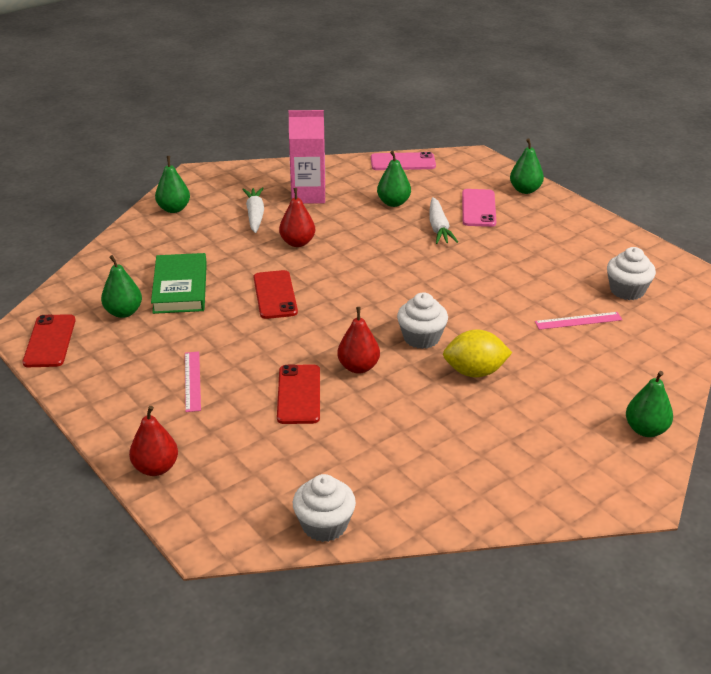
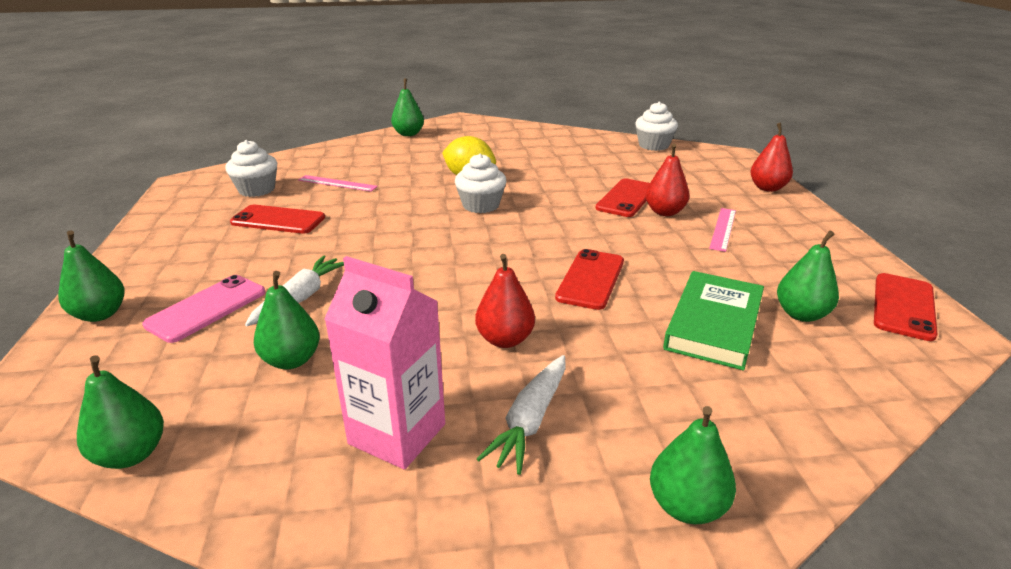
camera: 150 degrees left, 5 degrees down
red pear [337,307,380,374] -> red pear moved to [646,144,690,216]
pink phone [371,152,436,170] -> green pear [77,355,164,469]
none -> red phone [230,205,325,234]

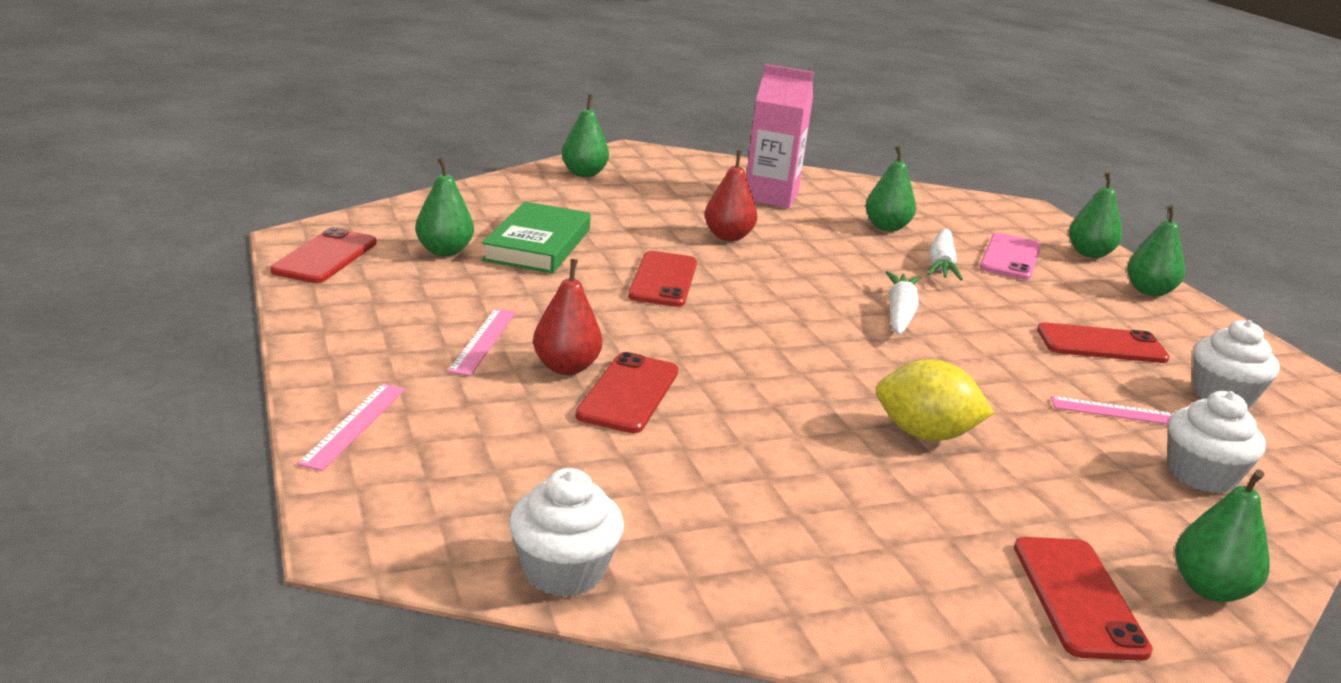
camera: 165 degrees right, 5 degrees down
green pear [77,355,164,469] -> green pear moved to [1127,205,1185,297]
white cupcake [455,154,506,213] -> white cupcake moved to [1168,391,1266,493]
white carrot [477,355,566,475] -> white carrot moved to [886,271,921,335]
red pear [750,123,793,192] -> pink ruler [297,383,405,471]
none -> red phone [1014,537,1153,661]

